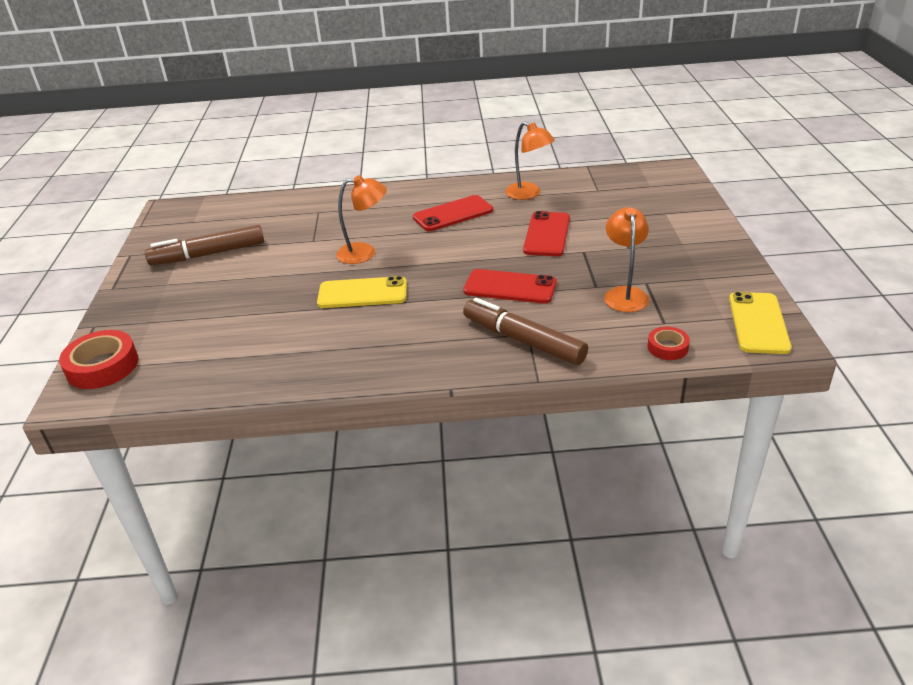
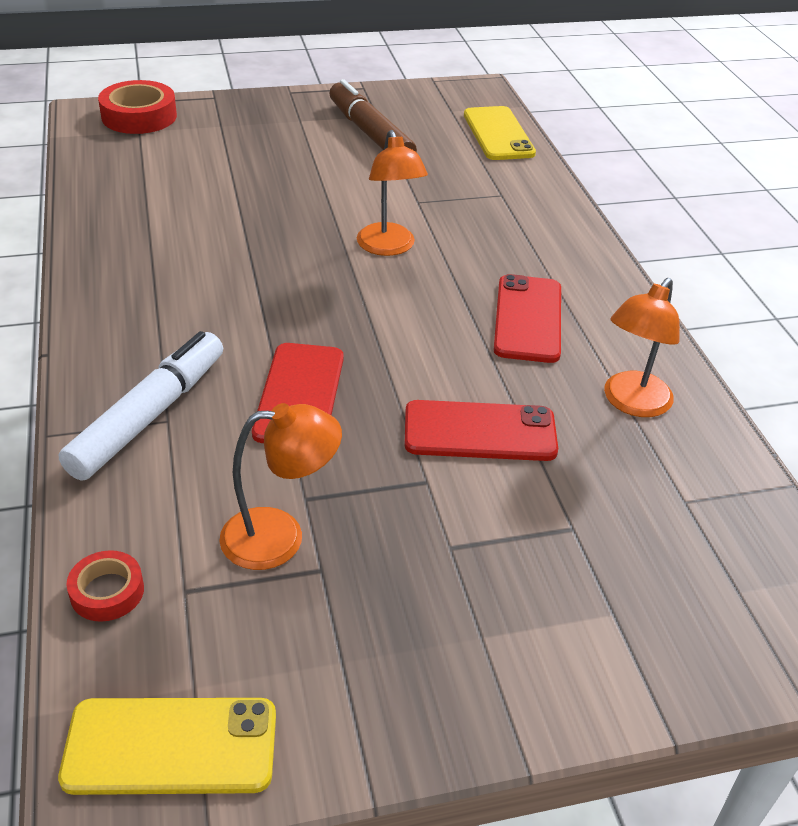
camera: 75 degrees right, 5 degrees up
yellow phone [317,276,407,308] -> yellow phone moved to [464,106,536,160]
red phone [413,195,493,231] -> red phone turned 45 degrees clockwise [494,274,561,363]
brown marker [463,298,588,365] -> white marker [59,331,223,481]

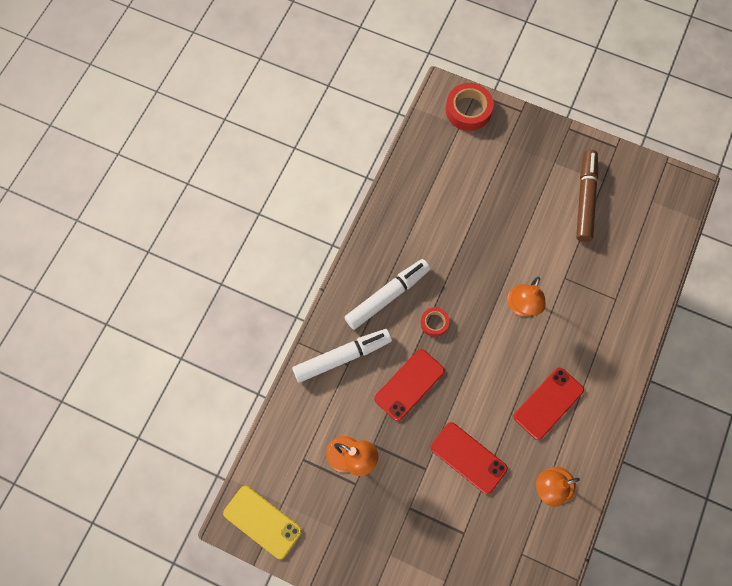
camera: 40 degrees right, 30 degrees up
red tape [66,550,144,622] -> red tape moved to [420,307,449,337]
yellow phone [464,106,536,160] -> none
none -> white marker [344,259,430,330]

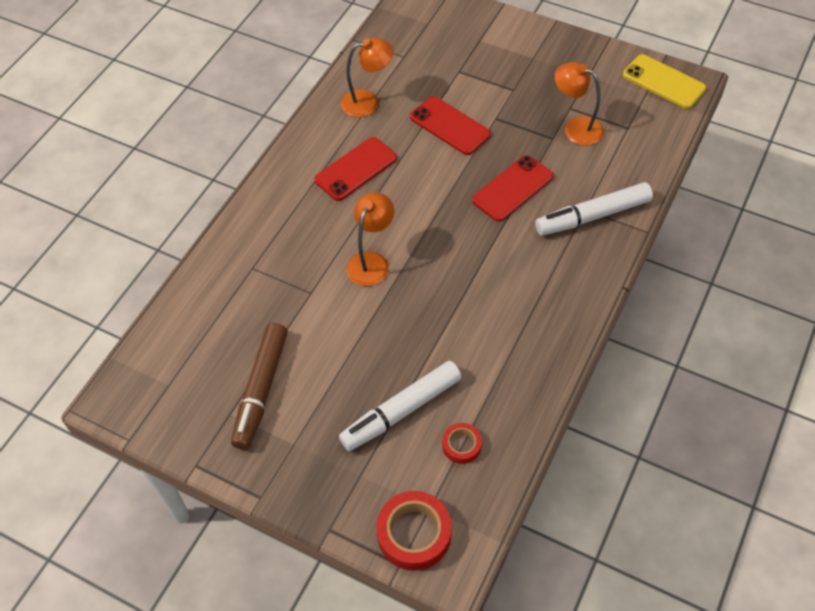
camera: 175 degrees left, 15 degrees down
white marker [344,259,430,330] -> white marker moved to [339,361,462,451]
red tape [420,307,449,337] -> red tape moved to [442,423,482,464]

